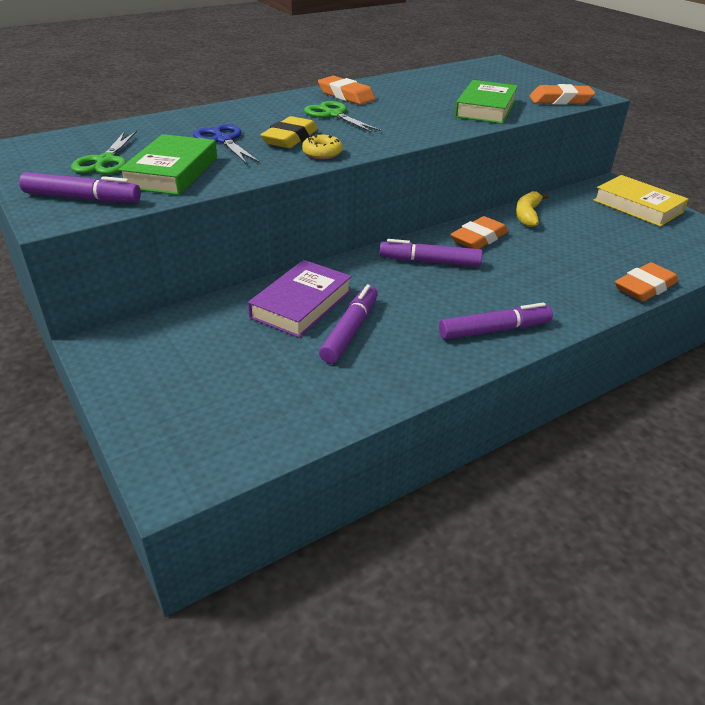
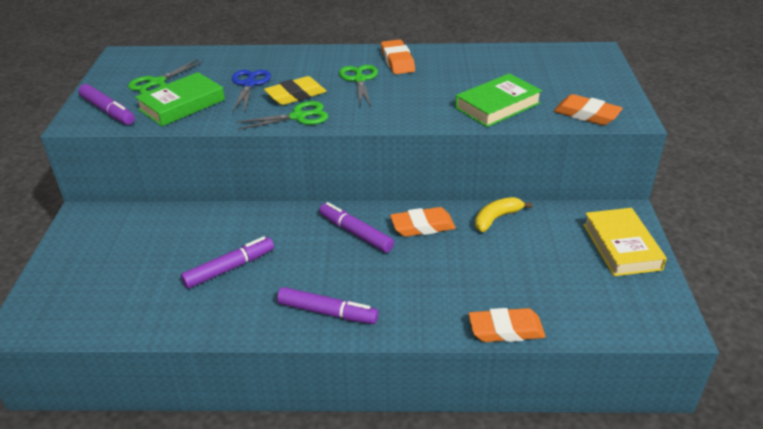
camera: 35 degrees right, 0 degrees up
purple book [248,260,352,338] -> none
yellow donut [302,134,343,159] -> green scissors [236,101,328,130]

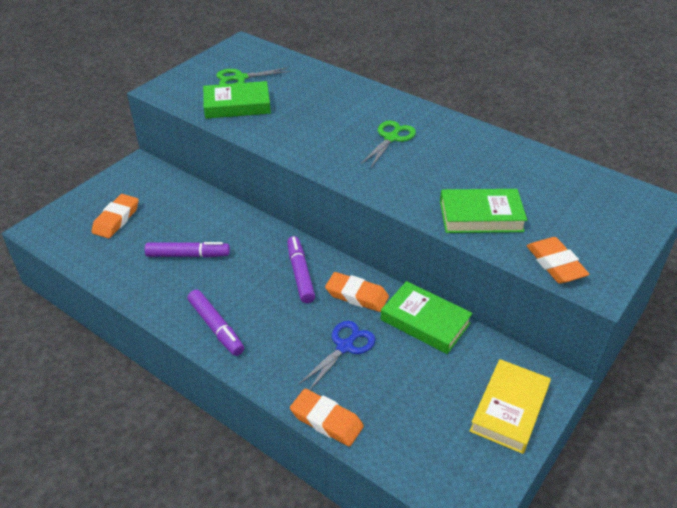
camera: 35 degrees right, 5 degrees up
purple marker [78,84,135,125] -> none
blue scissors [232,70,271,112] -> blue scissors moved to [298,321,375,390]
green scissors [236,101,328,130] -> none
yellow eraser [264,76,327,105] -> none
orange eraser [381,39,415,74] -> orange eraser moved to [92,194,139,238]
yellow banana [475,197,532,232] -> green book [381,281,473,354]

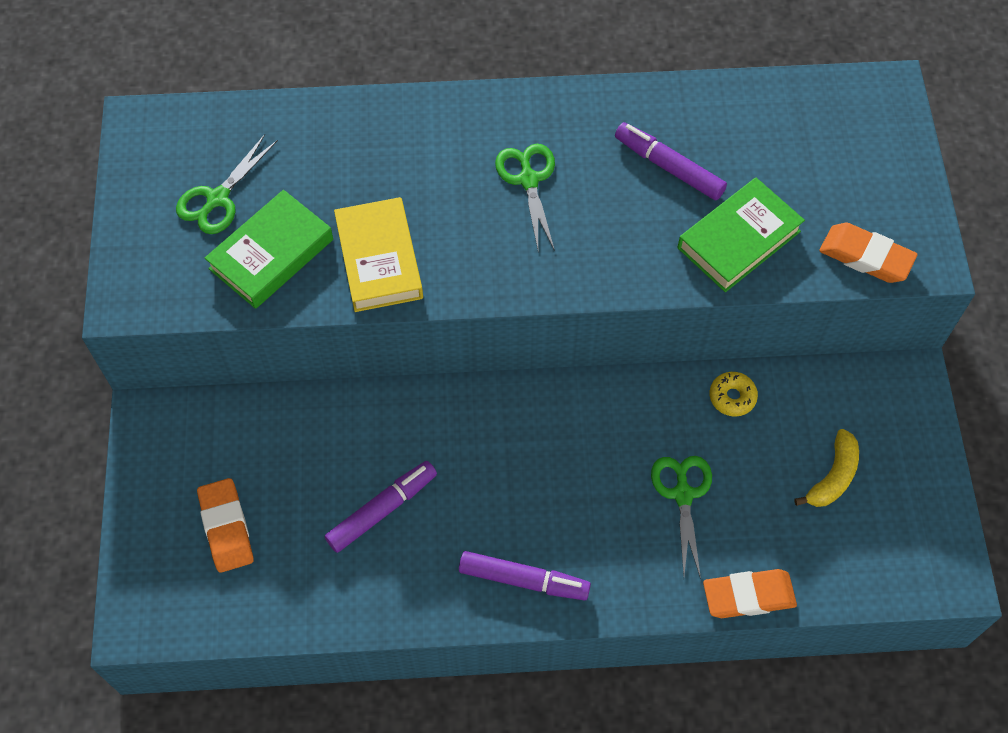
camera: 40 degrees left, 20 degrees up
purple marker [287,236,315,303] -> purple marker moved to [615,122,727,200]
blue scissors [298,321,375,390] -> green scissors [651,456,712,579]
orange eraser [325,272,389,312] -> none
green book [381,281,473,354] -> yellow donut [709,372,758,417]
yellow book [470,359,551,454] -> yellow book moved to [334,197,423,312]
none -> yellow banana [794,429,859,507]

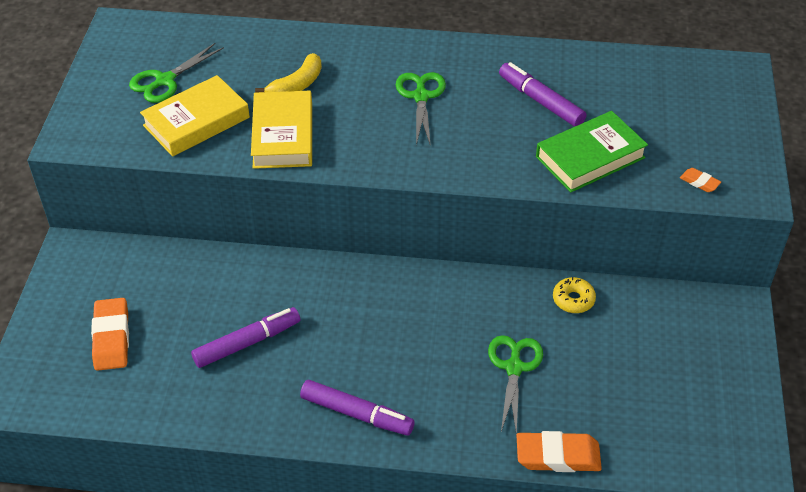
camera: 10 degrees right, 15 degrees down
green book [205,190,333,309] -> yellow book [140,75,250,156]
yellow banana [794,429,859,507] -> yellow banana moved to [255,53,322,93]
orange eraser [819,223,918,283] -> orange eraser [680,168,721,192], size x0.49

